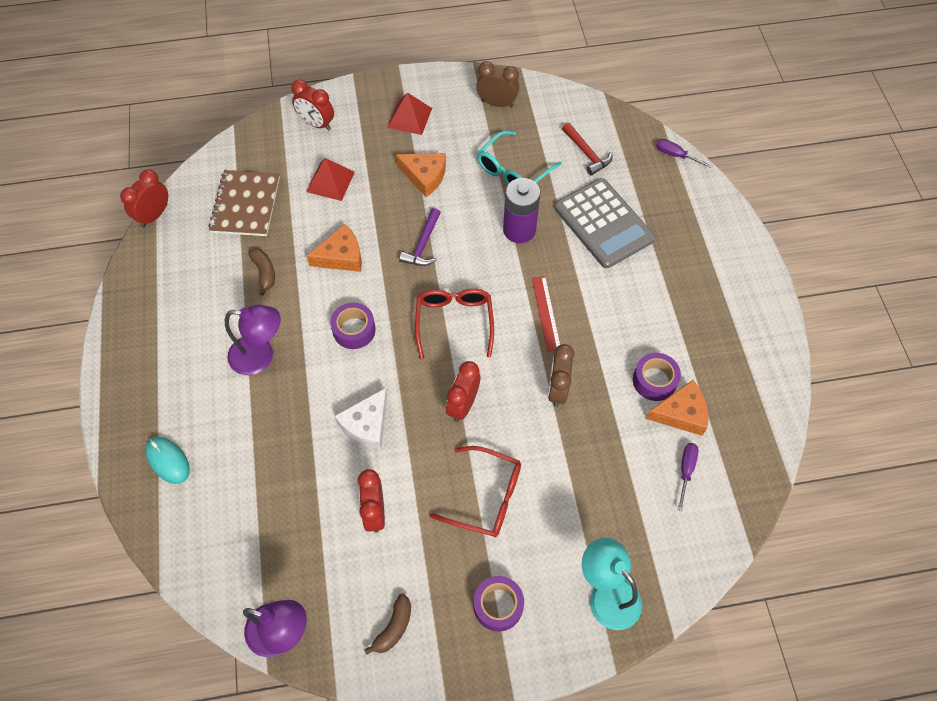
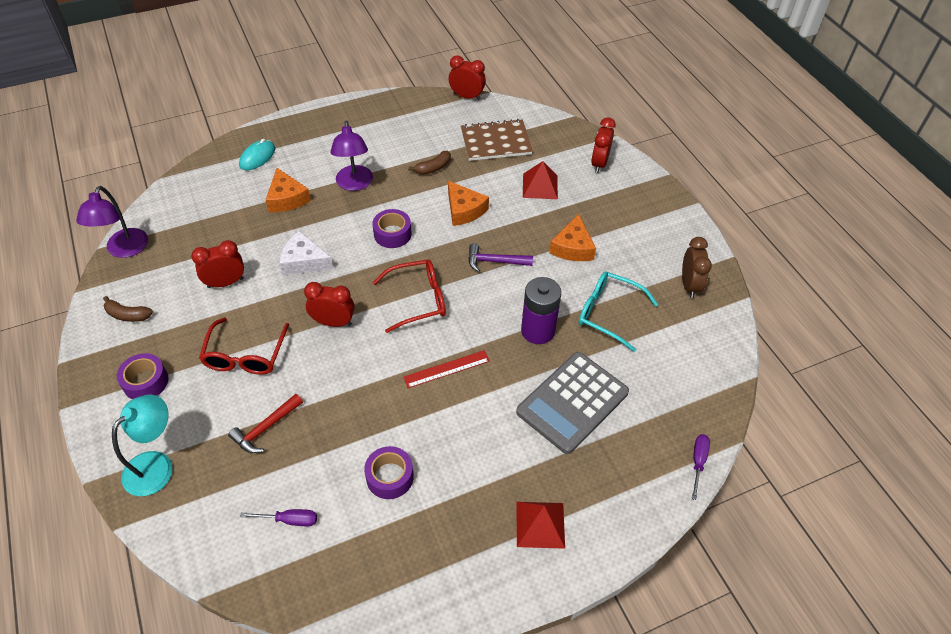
camera: 75 degrees right, 10 degrees down
red pyramid [387,93,432,135] -> red pyramid moved to [517,502,565,549]
brown clock [548,344,574,407] -> none
red hammer [562,123,612,176] -> red hammer moved to [228,394,303,453]
orange cheese [646,380,709,436] -> orange cheese moved to [266,168,311,212]

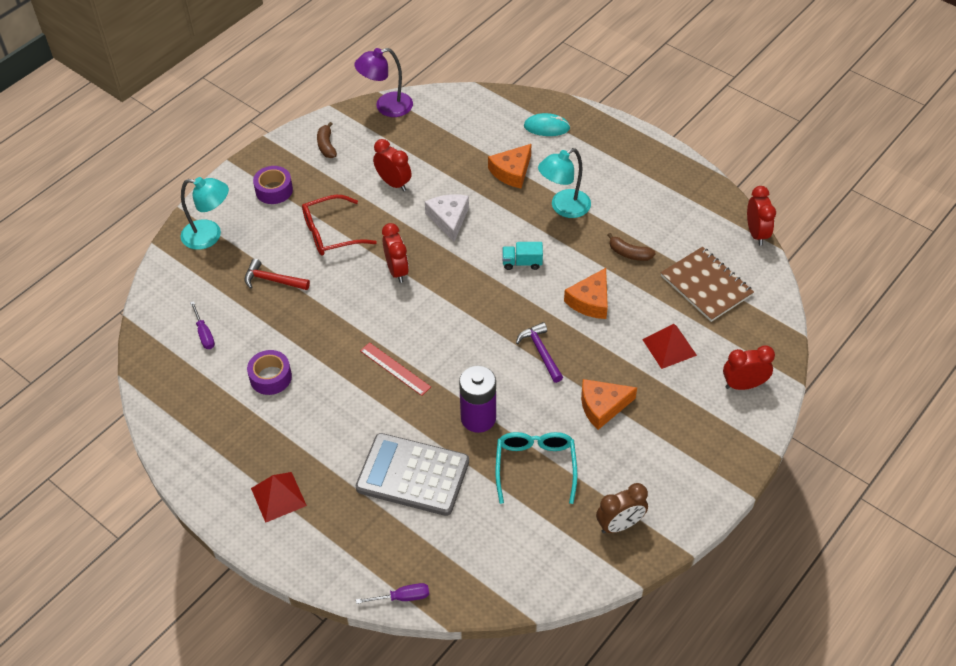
camera: 65 degrees right, 0 degrees up
purple lamp [331,120,373,191] -> turquoise lamp [538,148,591,218]
purple tape [372,209,412,248] -> turquoise truck [502,242,543,270]
red glasses [372,259,446,333] -> none

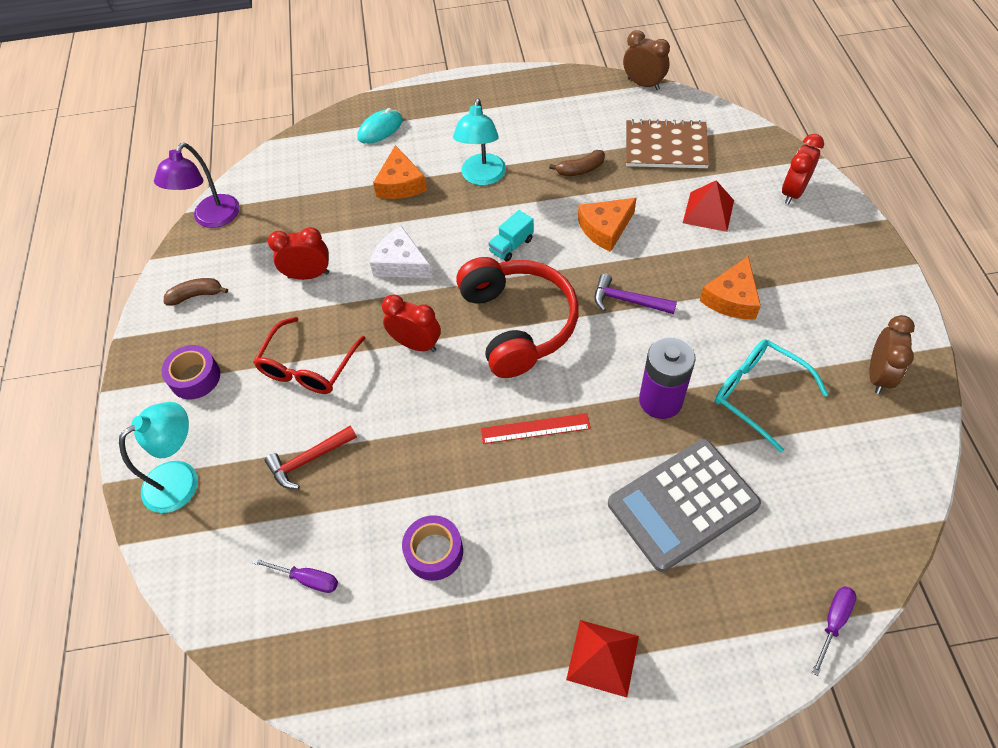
camera: 45 degrees left, 5 degrees up
brown banana [317,122,337,158] -> brown banana turned 135 degrees clockwise [164,278,228,305]
orange cheese [564,268,608,319] -> orange cheese turned 75 degrees clockwise [578,198,636,252]
red clock [747,186,776,246] -> brown clock [623,30,670,90]
none -> red headphones [456,257,579,378]

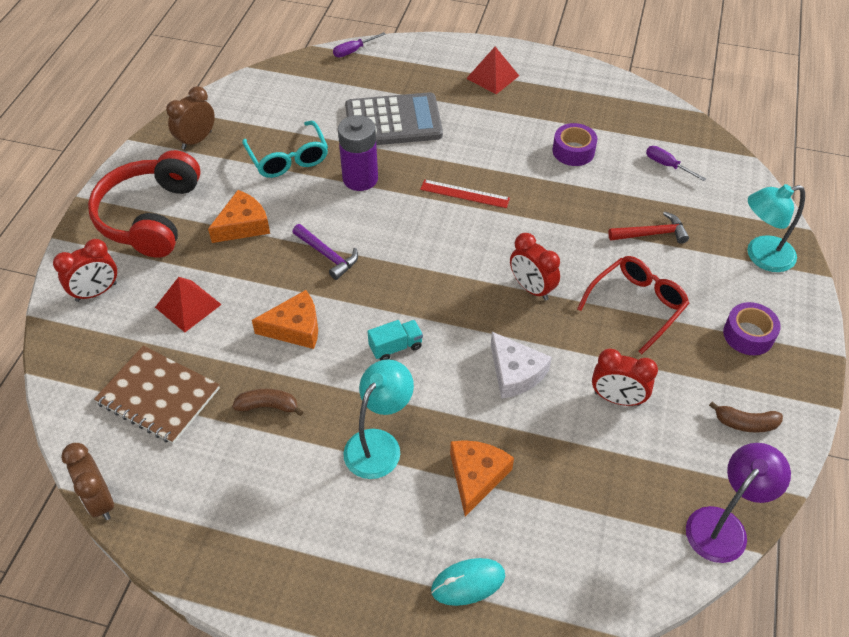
camera: 160 degrees left, 5 degrees down
red headphones [456,257,579,378] -> red headphones moved to [88,150,201,258]

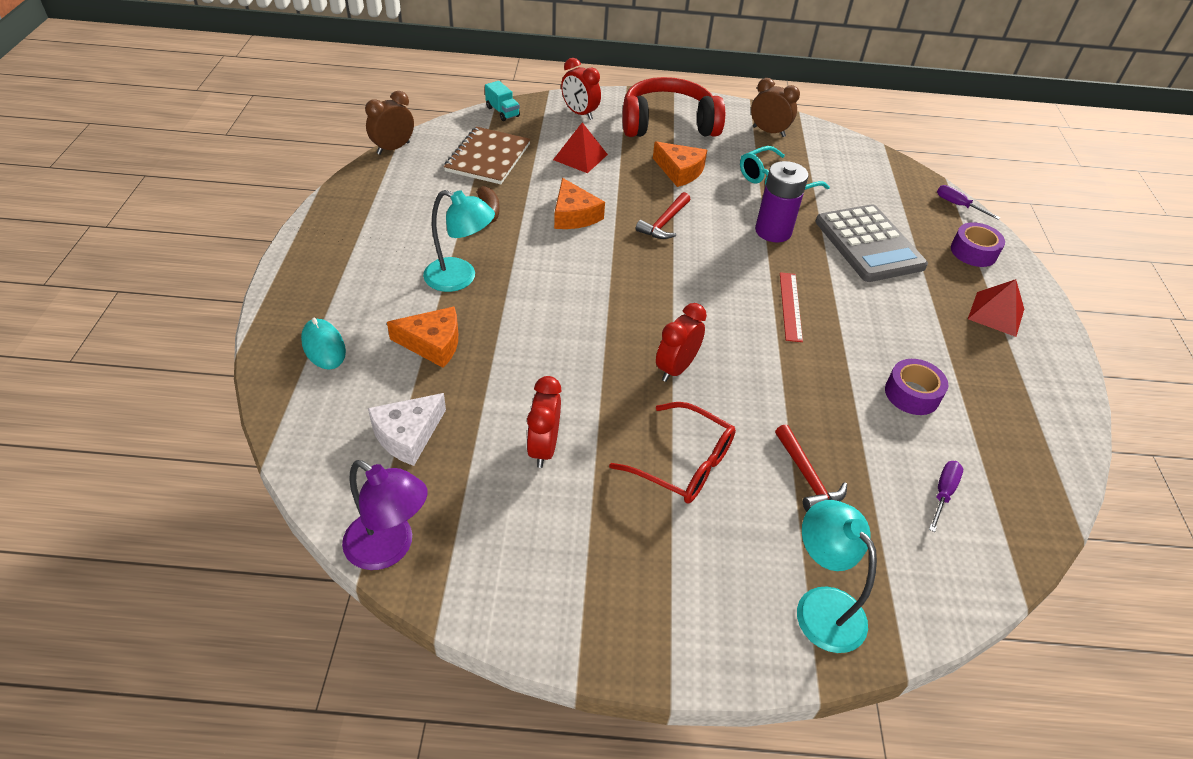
camera: 75 degrees right, 5 degrees down
purple hammer [293,224,358,280] -> red hammer [636,192,690,239]
turquoise truck [368,320,423,361] -> turquoise truck moved to [485,81,520,121]
white cheese [491,332,552,399] -> white cheese moved to [368,393,446,466]
brown banana [709,401,783,433] -> none
purple tape [723,302,781,355] -> purple tape moved to [951,222,1005,267]

